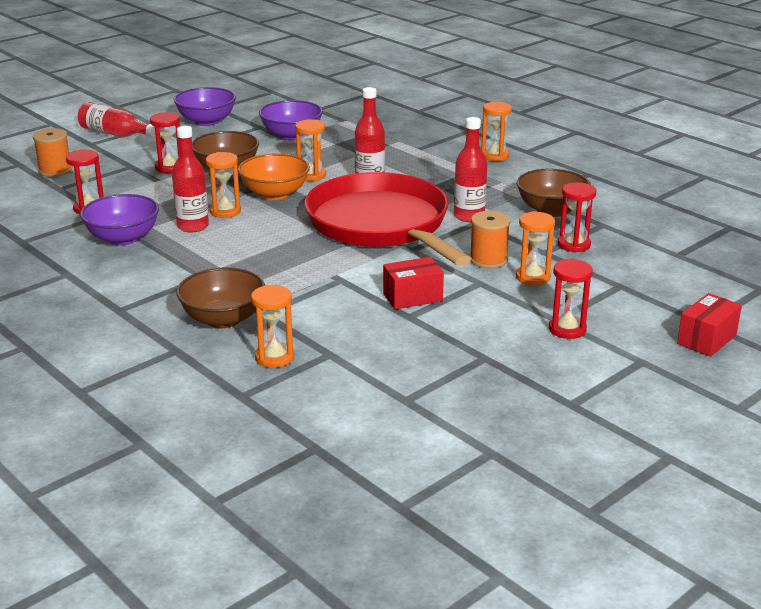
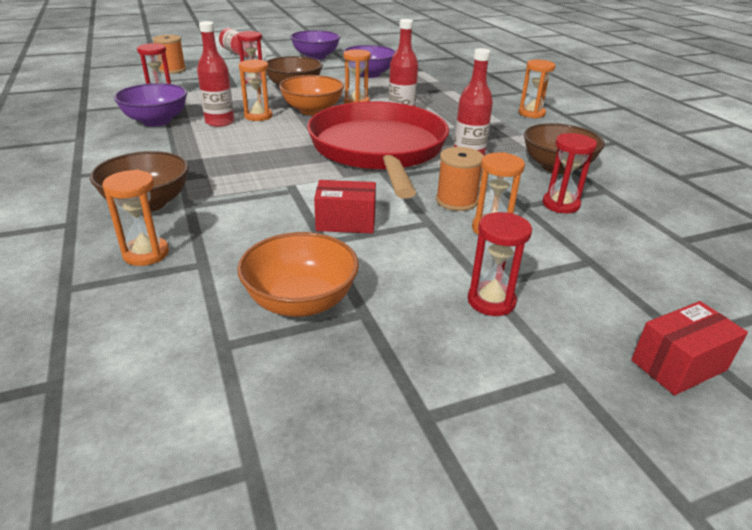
camera: 20 degrees right, 5 degrees up
none -> orange bowl [237,232,359,317]

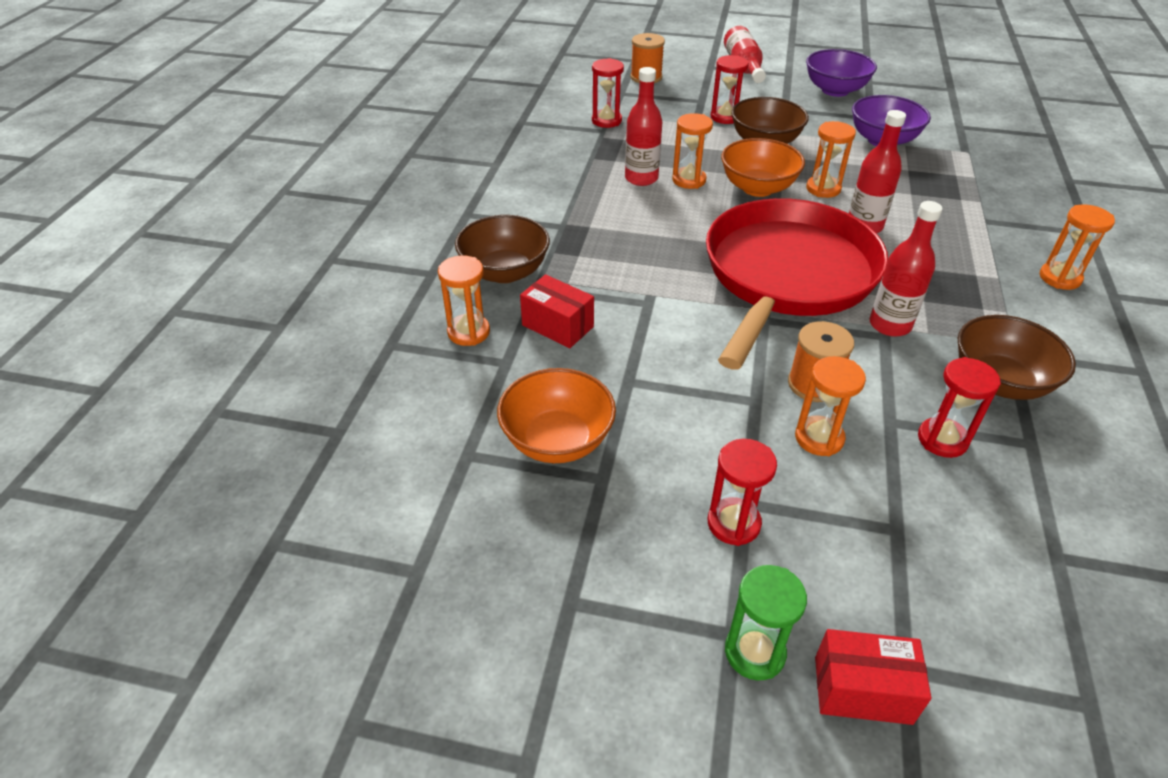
camera: 35 degrees right, 10 degrees up
purple bowl [114,83,187,126] -> none
red box [314,180,376,234] -> red box moved to [520,274,594,348]
none -> green hourglass [725,565,807,681]

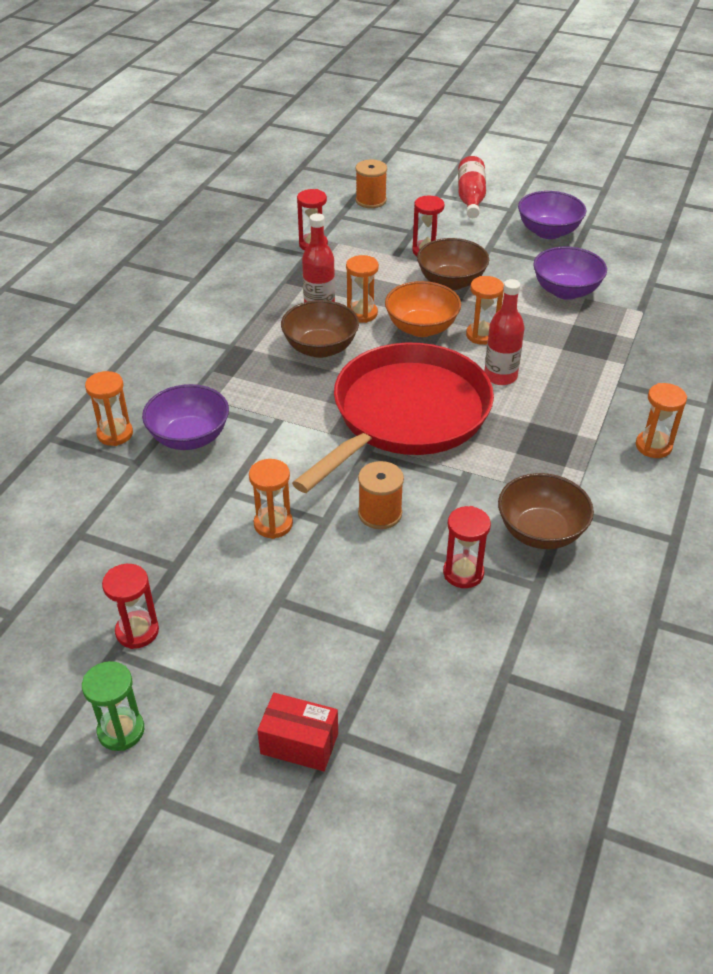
camera: 10 degrees right, 0 degrees up
brown bowl [455,215,550,283] -> brown bowl moved to [281,300,359,358]
orange bowl [497,368,616,463] -> none
red box [520,274,594,348] -> purple bowl [142,384,229,450]
red hourglass [708,439,777,546] -> red hourglass moved to [102,564,159,649]
green hourglass [725,565,807,681] -> green hourglass moved to [82,661,144,751]
orange hourglass [795,356,866,456] -> orange hourglass moved to [249,459,293,539]
red bottle [870,201,943,337] -> none

